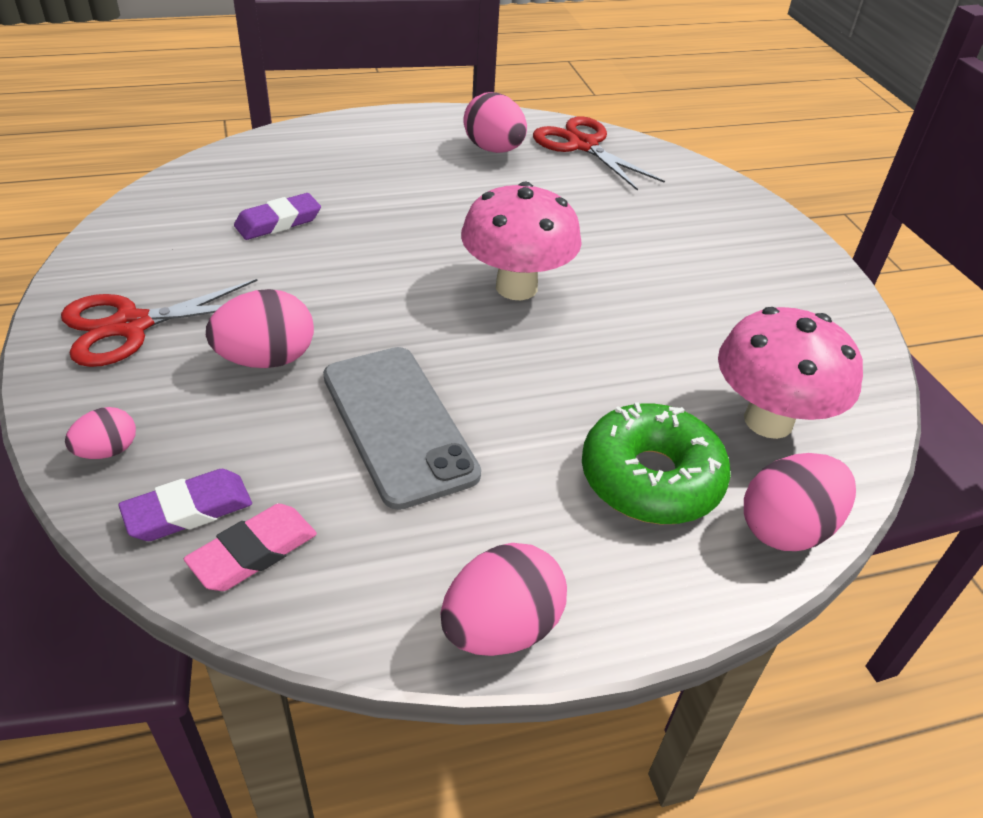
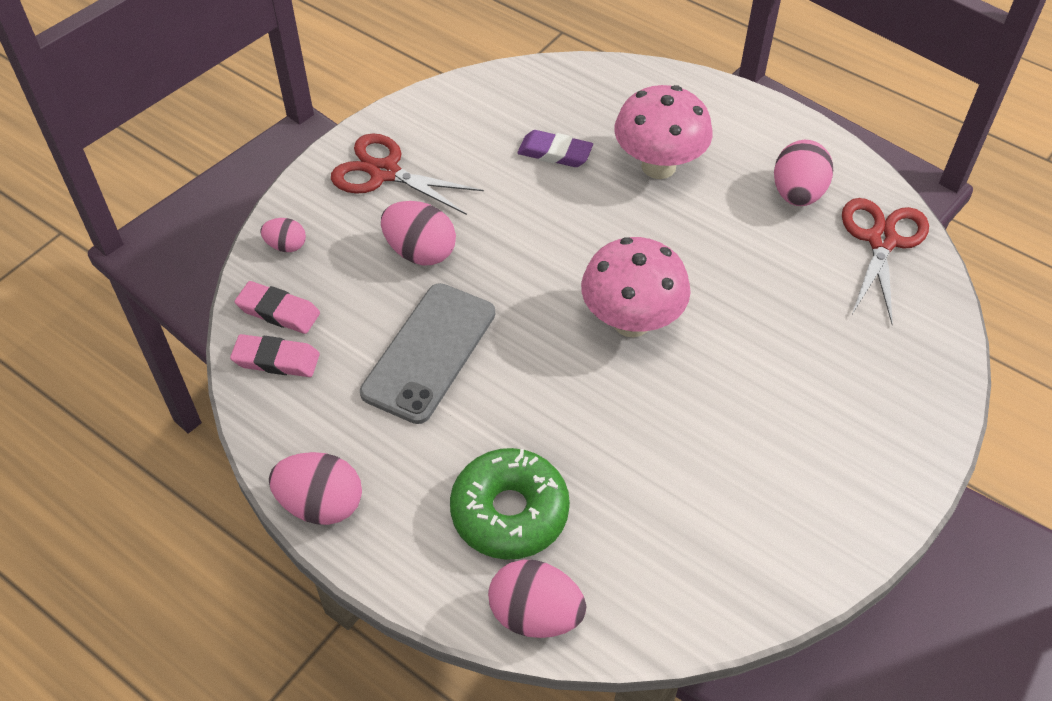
camera: 55 degrees right, 10 degrees up
purple eraser [118,469,252,541] -> pink eraser [235,281,320,334]
pink mushroom [718,307,863,439] -> pink mushroom moved to [614,85,713,179]

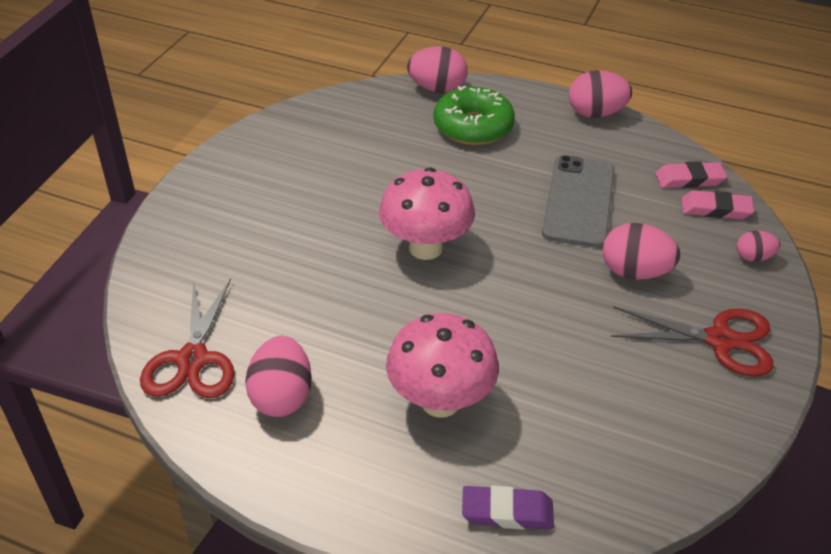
camera: 165 degrees right, 10 degrees down
purple eraser [517,130,593,167] -> purple eraser moved to [462,486,554,530]

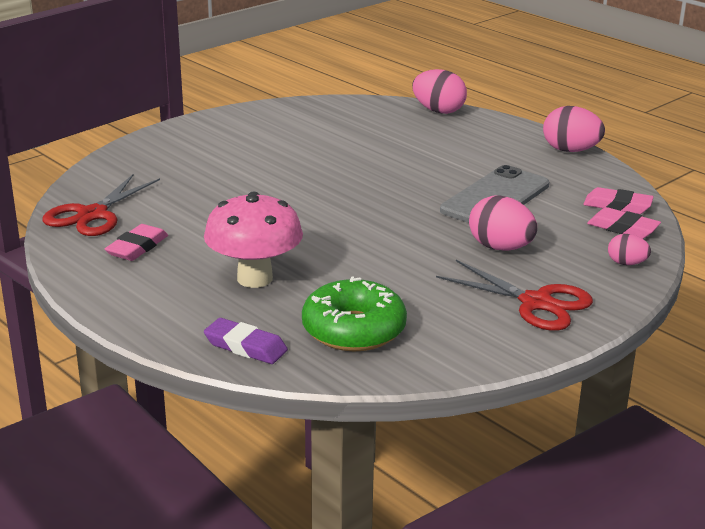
camera: 25 degrees right, 15 degrees down
pink egg [245,336,312,417] -> pink eraser [105,224,168,261]
pink mushroom [379,167,475,260] -> none
green donut [433,86,515,145] -> green donut moved to [302,276,407,351]

